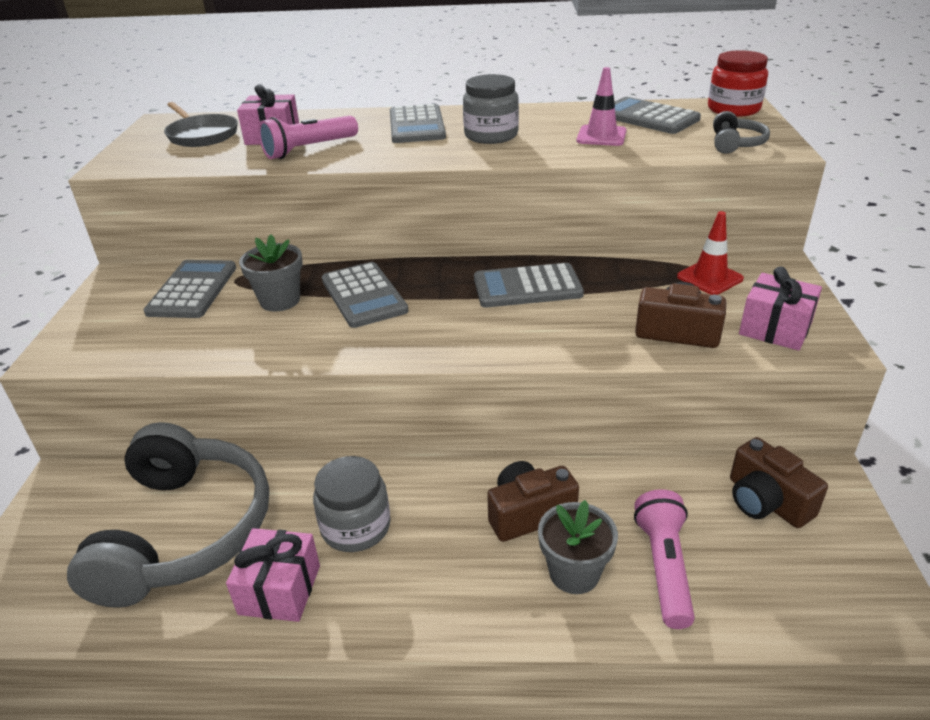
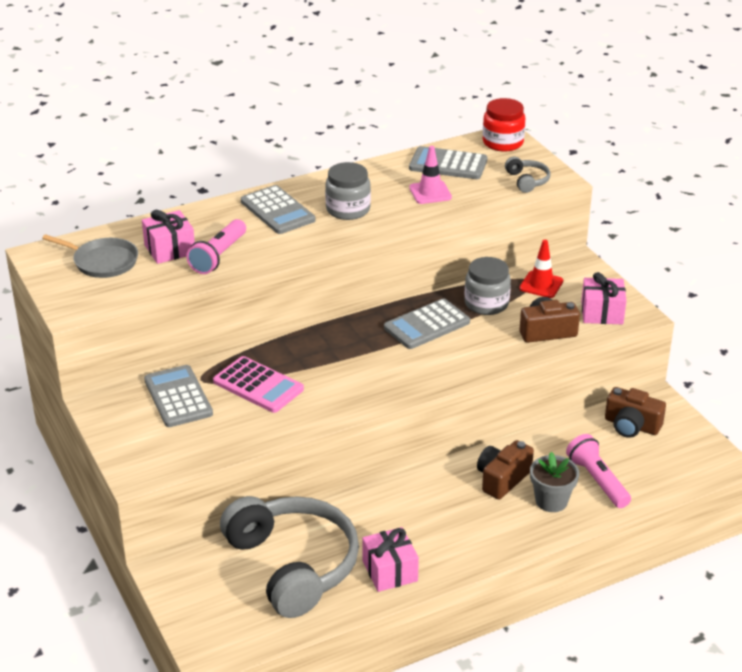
camera: 30 degrees left, 0 degrees up
grey flower pot [239,235,303,312] -> pink calculator [213,356,304,413]
grey jar [313,456,391,552] -> grey jar moved to [465,257,511,315]
grey calculator [322,262,408,328] -> none

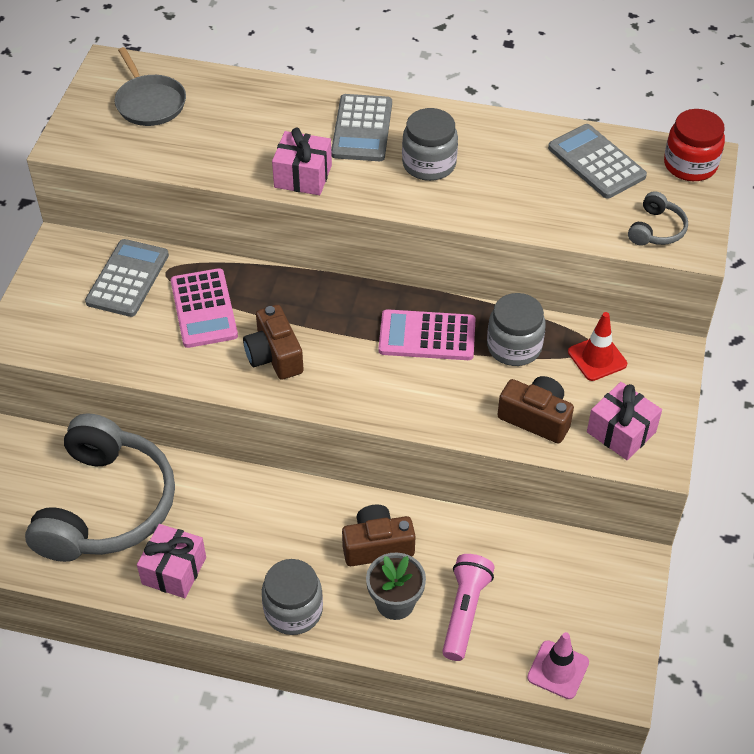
camera: 40 degrees right, 15 degrees up
pink gift [142,210,195,264] -> pink gift moved to [272,128,332,195]
pink flashlight [186,219,246,274] -> none
grey calculator [384,298,470,349] -> pink calculator [379,309,475,360]
pink traffic cone [409,146,452,204] -> pink traffic cone moved to [527,632,589,699]
brown camera [605,387,666,438] -> brown camera moved to [243,305,304,380]
none -> grey jar [262,559,323,635]

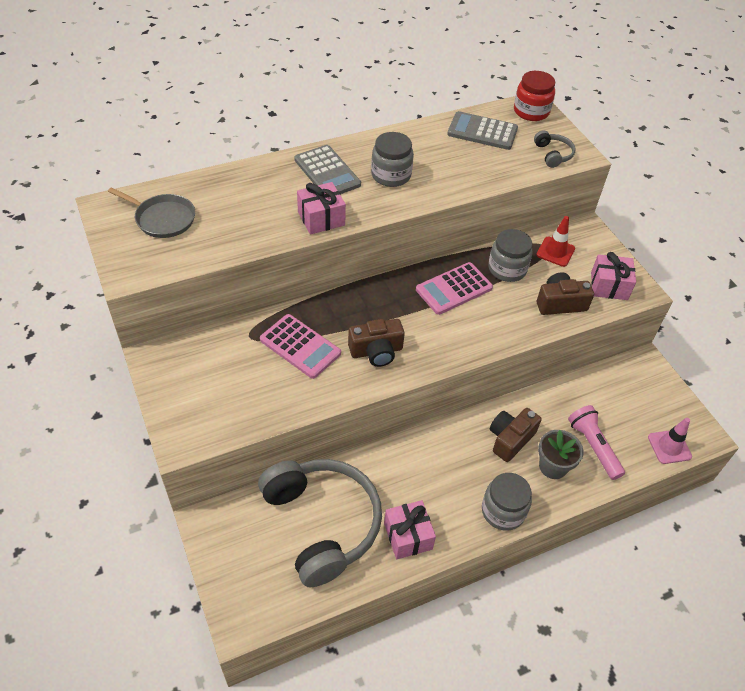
camera: 40 degrees left, 0 degrees up
grey calculator [85,239,169,317] -> none
brown camera [243,305,304,380] -> brown camera turned 45 degrees counterclockwise [348,319,405,367]

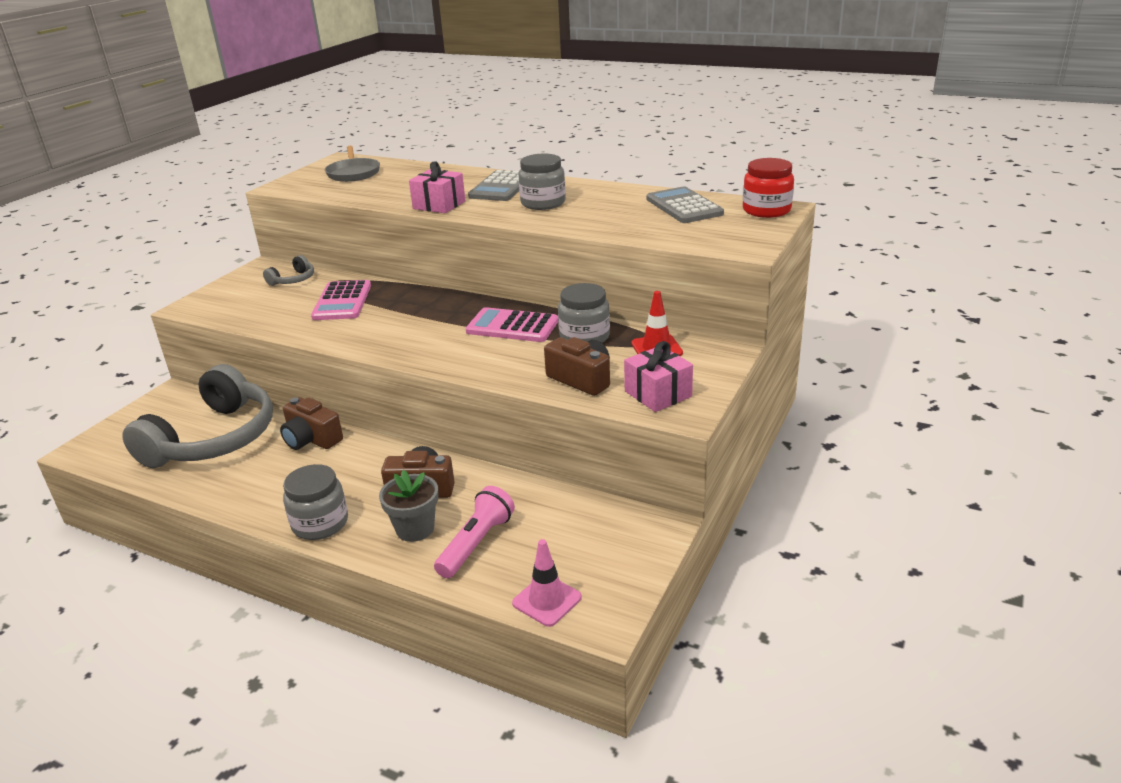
camera: 55 degrees right, 20 degrees down
brown camera [348,319,405,367] -> brown camera moved to [280,397,343,450]
pink gift [384,500,436,559] -> none
grey headphones [534,130,575,168] -> grey headphones moved to [263,255,314,286]

